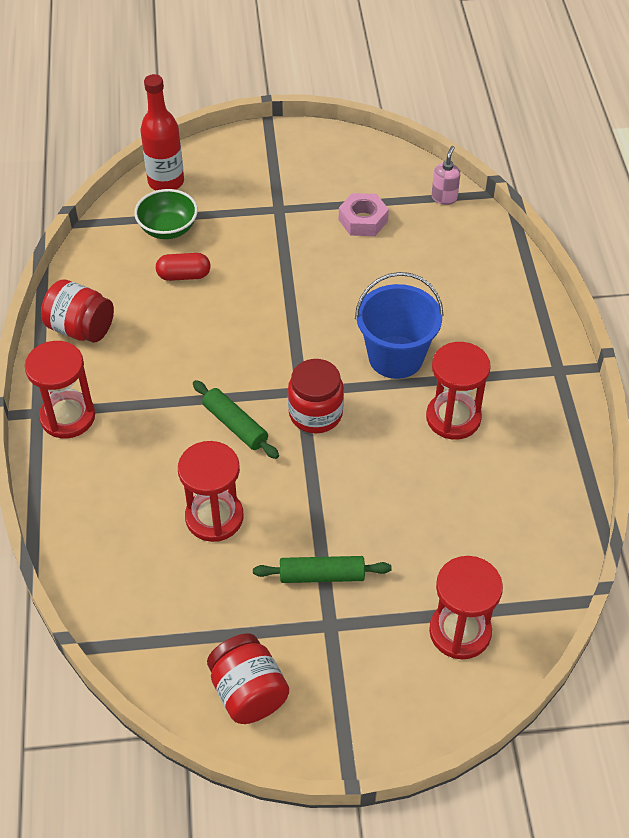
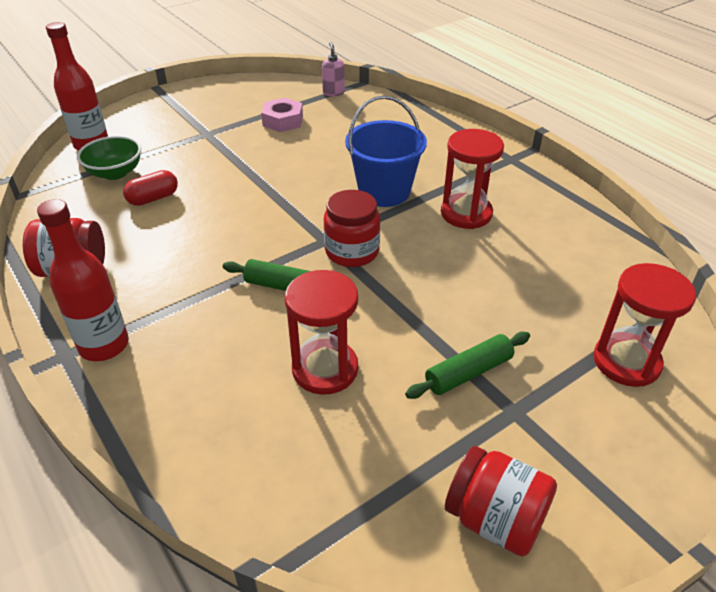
camera: 30 degrees left, 10 degrees down
red hourglass [25,341,95,438] -> red bottle [37,199,129,361]

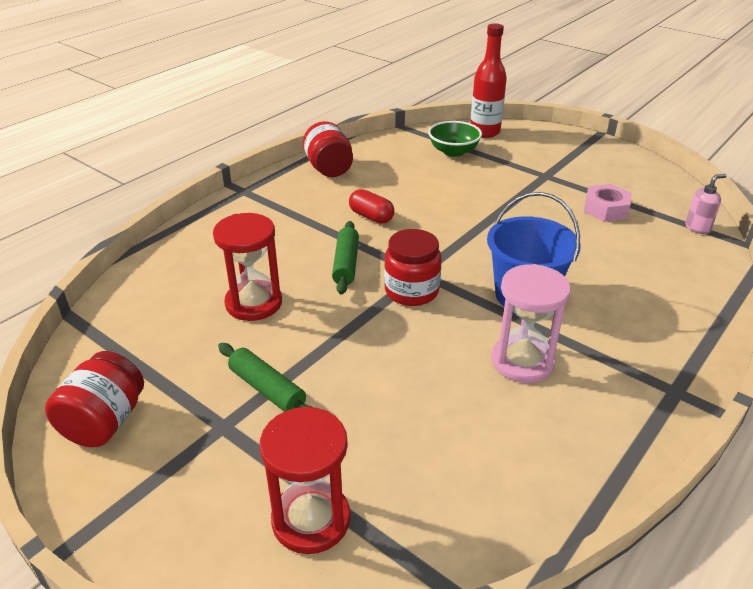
camera: 75 degrees right, 5 degrees down
red bottle [37,199,129,361] -> none
red capsule [123,170,178,206] -> red capsule moved to [349,189,395,224]
red hourglass [441,129,504,229] -> pink hourglass [491,264,571,383]

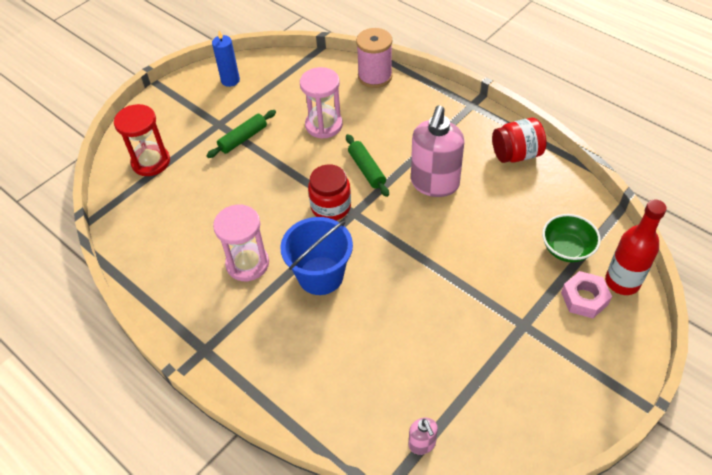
camera: 95 degrees right, 15 degrees up
red jar [45,351,144,447] -> blue candle [212,30,240,87]
red hourglass [213,213,282,321] -> pink hourglass [300,67,343,139]
green rolling pin [332,221,359,295] -> green rolling pin turned 60 degrees clockwise [346,134,389,197]
red capsule [349,189,395,224] -> pink soap dispenser [411,106,464,197]
pink nut [584,184,631,222] -> pink nut moved to [561,271,612,318]
none -> pink spool [356,28,392,88]

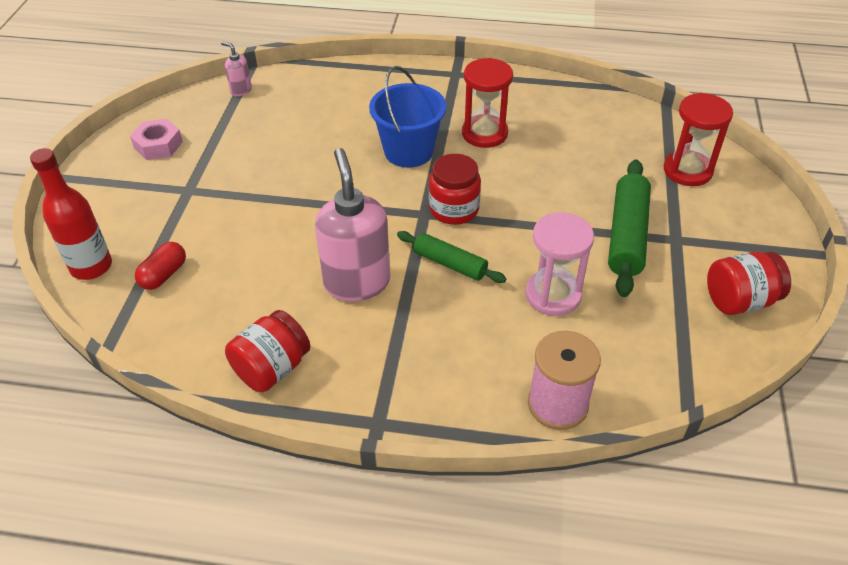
camera: 145 degrees right, 5 degrees down
green rolling pin [206,110,276,158] -> green rolling pin [608,159,651,297], size x1.60
blue candle [212,30,240,87] -> red jar [707,251,791,315]
pink hourglass [213,205,269,281] -> red hourglass [462,58,513,148]
green bowl [542,214,601,262] -> red capsule [135,242,186,290]
pink nut [561,271,612,318] -> pink nut moved to [130,118,183,160]

